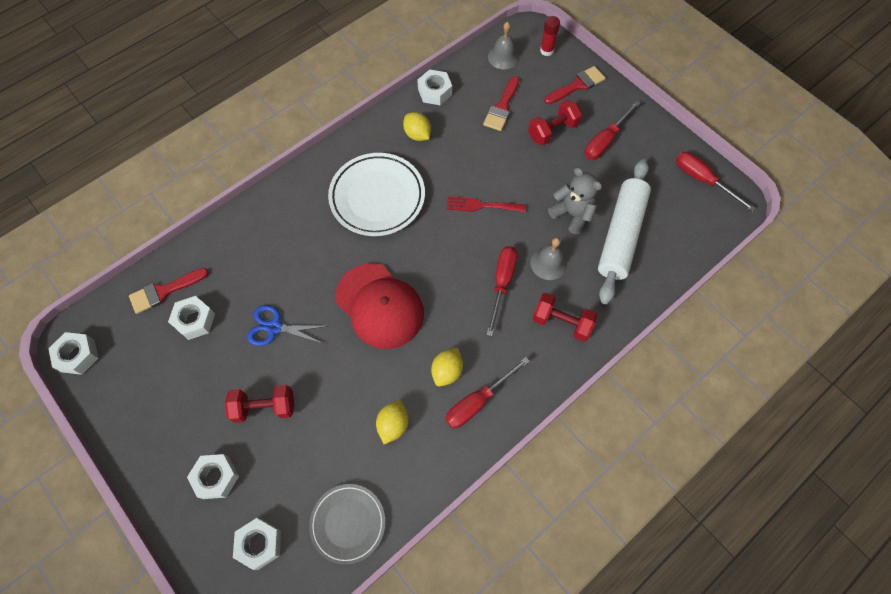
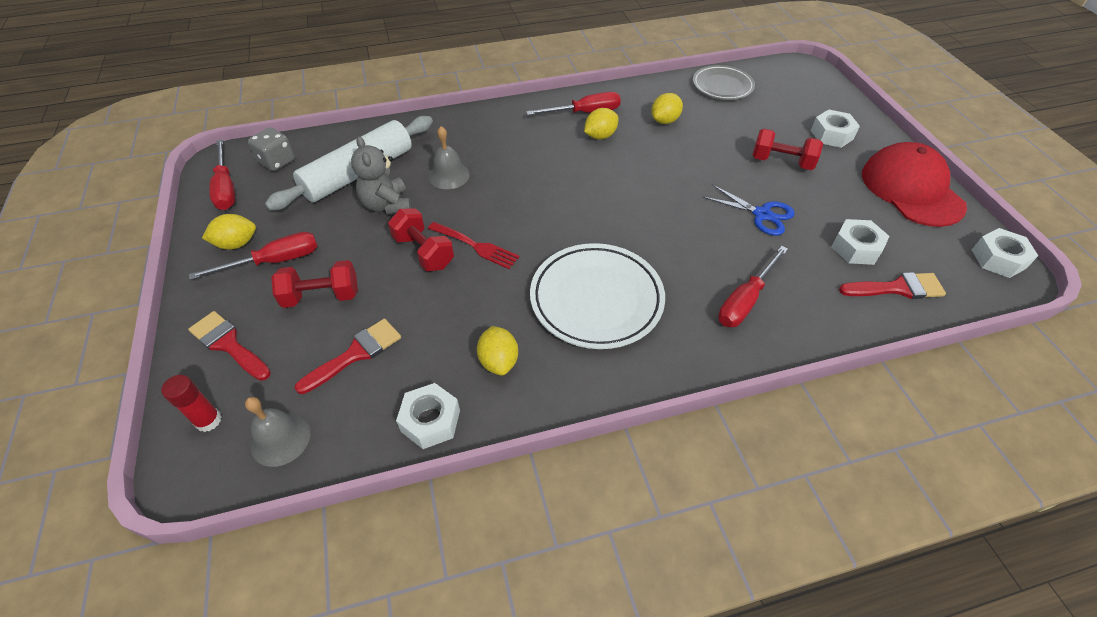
camera: 155 degrees left, 15 degrees down
white nut [233,518,281,570] -> none
red cap [335,263,424,349] -> red cap moved to [862,142,967,227]
red screwdriver [486,246,518,336] -> red screwdriver moved to [718,246,788,327]
red dumbbell [533,293,598,342] -> red dumbbell moved to [388,208,454,271]
red brush [544,66,605,104] -> red brush turned 45 degrees clockwise [188,311,271,381]
none -> yellow lemon [202,214,256,250]
none -> grey dice [248,127,295,171]

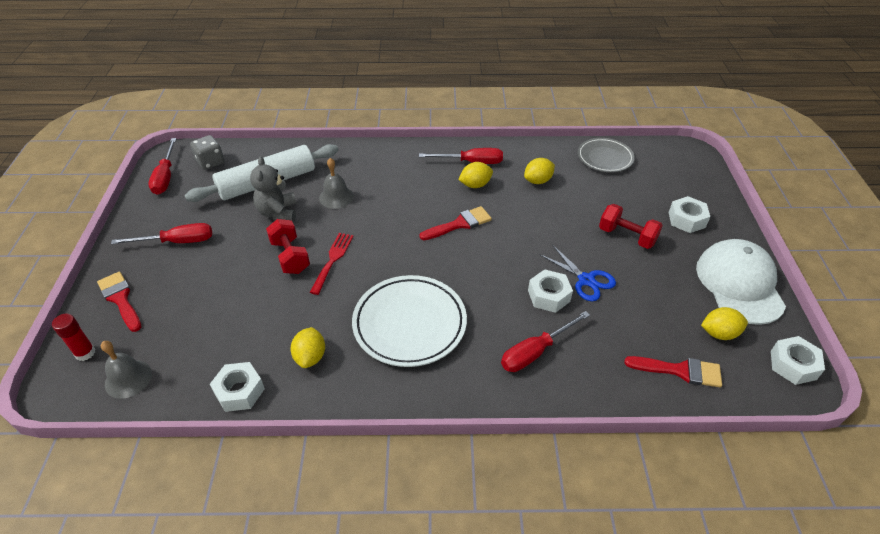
camera: 15 degrees right, 5 degrees down
yellow lemon [202,214,256,250] -> yellow lemon moved to [701,307,748,340]
red dumbbell [271,260,358,308] -> none
red brush [295,319,401,394] -> red brush moved to [420,206,492,240]
red fork [428,222,519,269] -> red fork turned 120 degrees counterclockwise [310,233,354,295]
white nut [831,219,890,265] -> white nut moved to [528,269,573,313]
red cap [862,142,967,227] -> white cap [696,239,786,325]

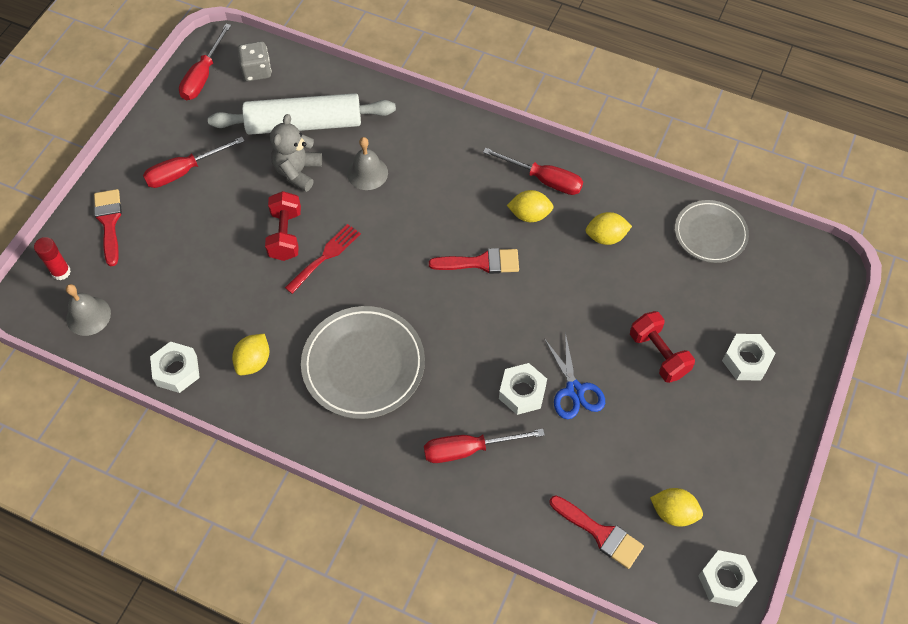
camera: 25 degrees right, 15 degrees up
red screwdriver [111,223,212,244] -> red screwdriver turned 135 degrees clockwise [143,137,244,188]
white plate [352,275,467,367] -> grey plate [301,306,425,419]
white cap [696,239,786,325] -> none

